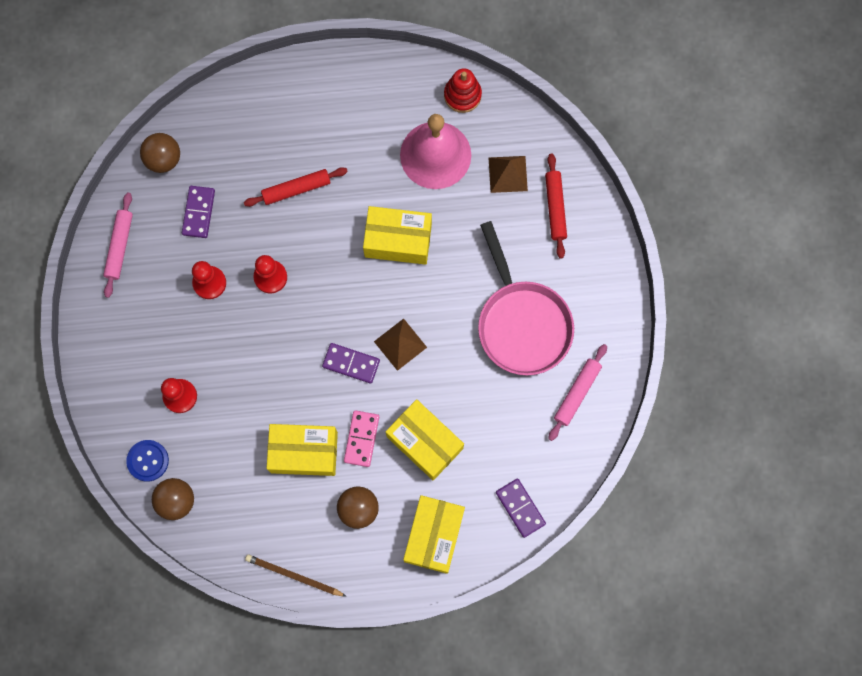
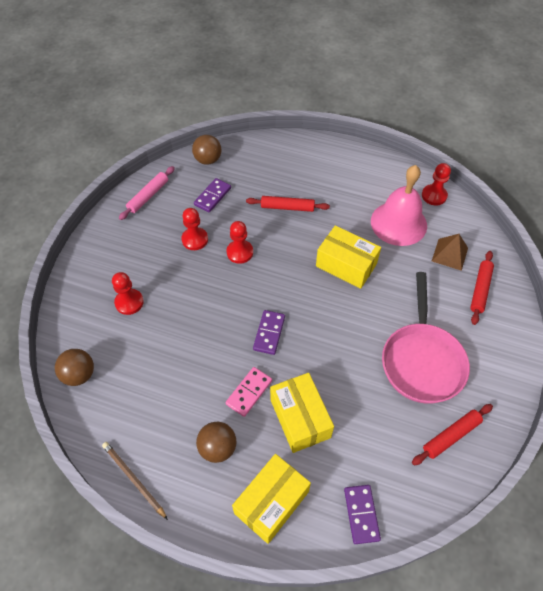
camera: 25 degrees right, 20 degrees down
blue button [126,440,169,482] -> none
yellow box [267,424,338,476] -> none
purple domino [322,343,380,383] -> purple domino turned 60 degrees clockwise [253,310,285,355]
brown pyramid [374,318,427,371] -> none
red stacking toy [444,68,482,113] -> red pawn [422,163,451,206]
pink rolling pin [549,344,607,441] -> red rolling pin [412,404,493,465]

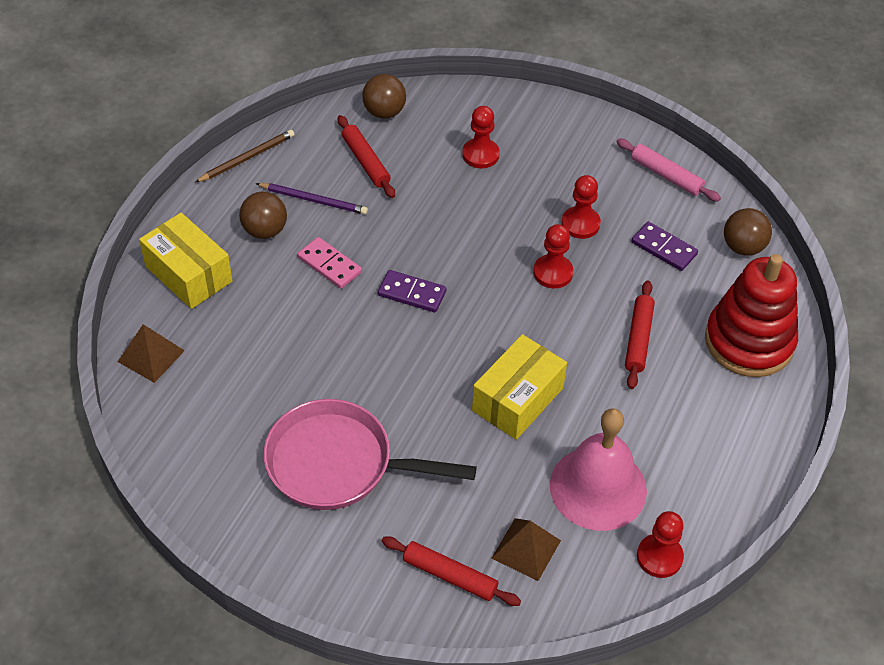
camera: 95 degrees right, 5 degrees down
yellow box [270,373,334,453] -> none
purple domino [344,485,381,544] -> brown pyramid [118,324,185,383]
red rolling pin [412,404,493,465] -> red rolling pin moved to [338,115,395,198]
none -> purple pencil [255,183,368,214]
none -> red stacking toy [705,254,798,377]

